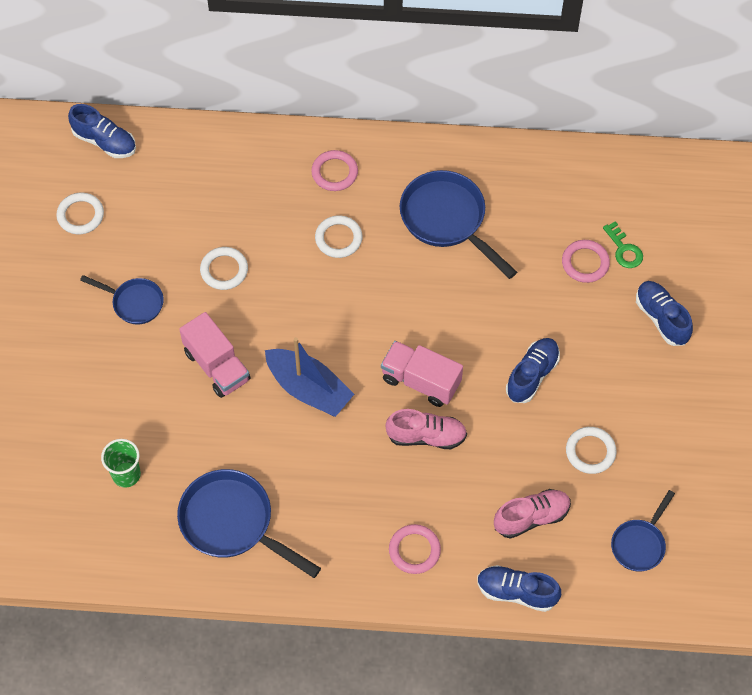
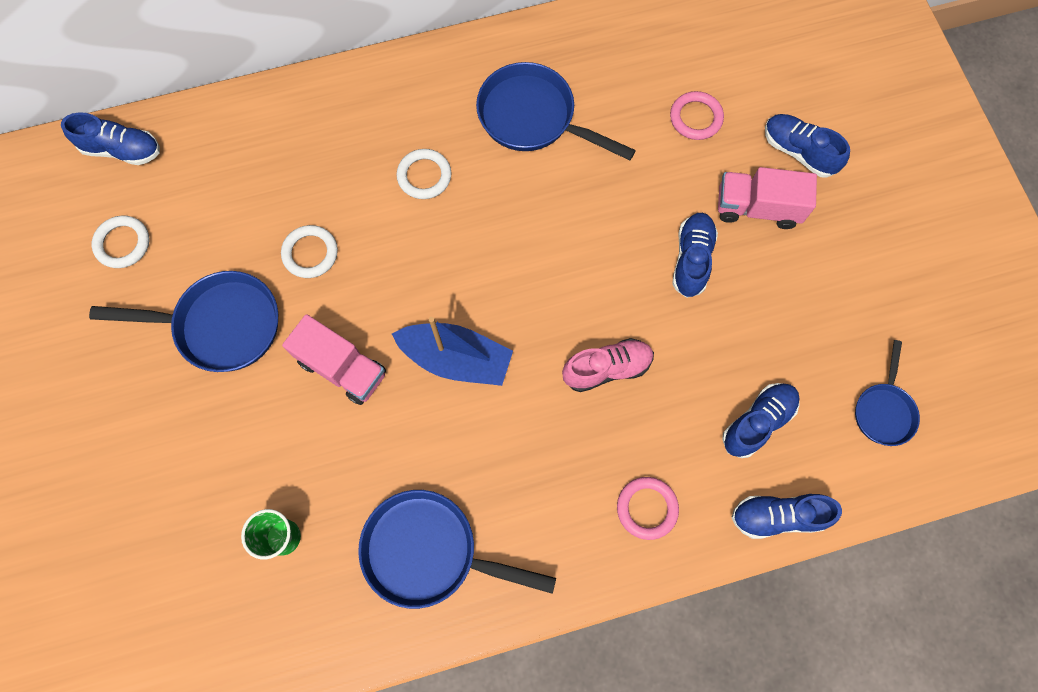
camera: 20 degrees left, 10 degrees up
blue pan [80,275,164,325] -> blue pan [89,271,278,372], size x1.72
pink ring [311,150,358,191] -> none
pink truck [381,341,463,407] -> pink truck moved to [718,167,817,229]
pink shoe [494,489,571,539] -> blue shoe [722,383,800,458]
white ring [566,427,617,474] -> none
green key [603,221,643,268] -> none

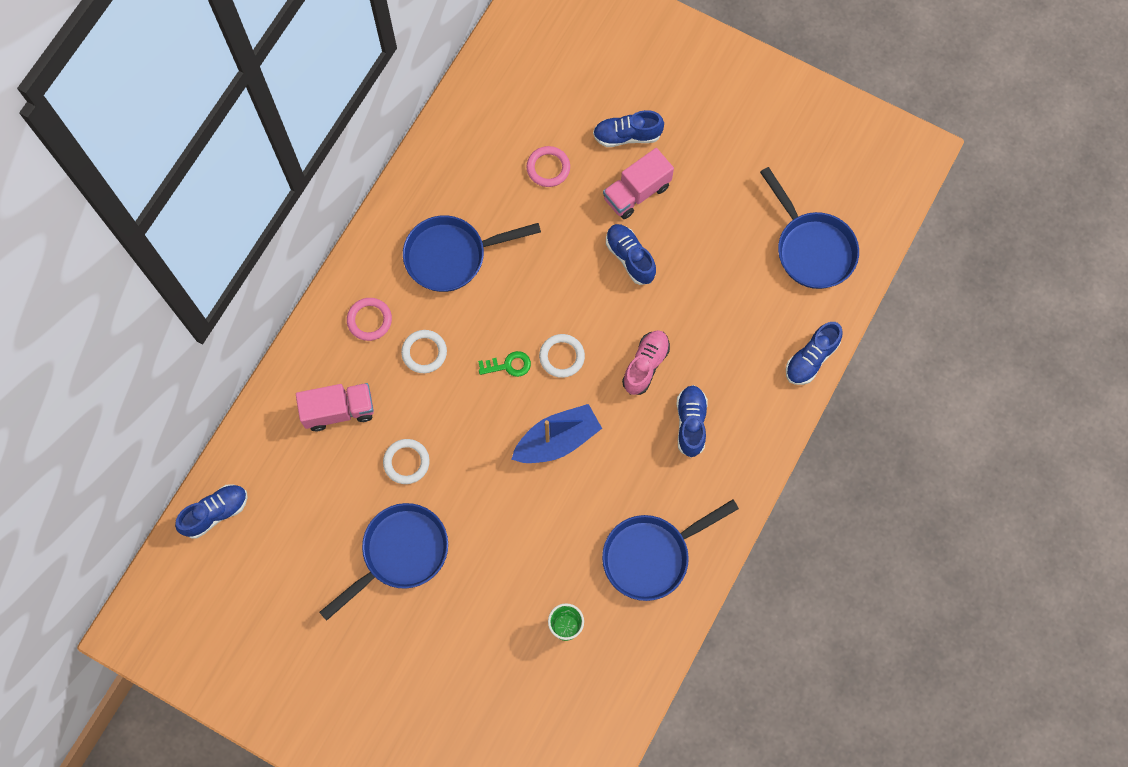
camera: 45 degrees left, 0 degrees up
white ring [92,216,149,268] -> white ring moved to [539,334,585,378]
pink truck [282,314,386,405] -> pink truck moved to [296,383,374,431]
pink ring [617,477,679,540] -> pink ring moved to [347,298,392,341]
blue shoe [722,383,800,458] -> blue shoe moved to [676,385,708,458]
blue pan [855,340,920,446] -> blue pan [760,167,859,289], size x1.72
none -> green key [478,351,531,377]

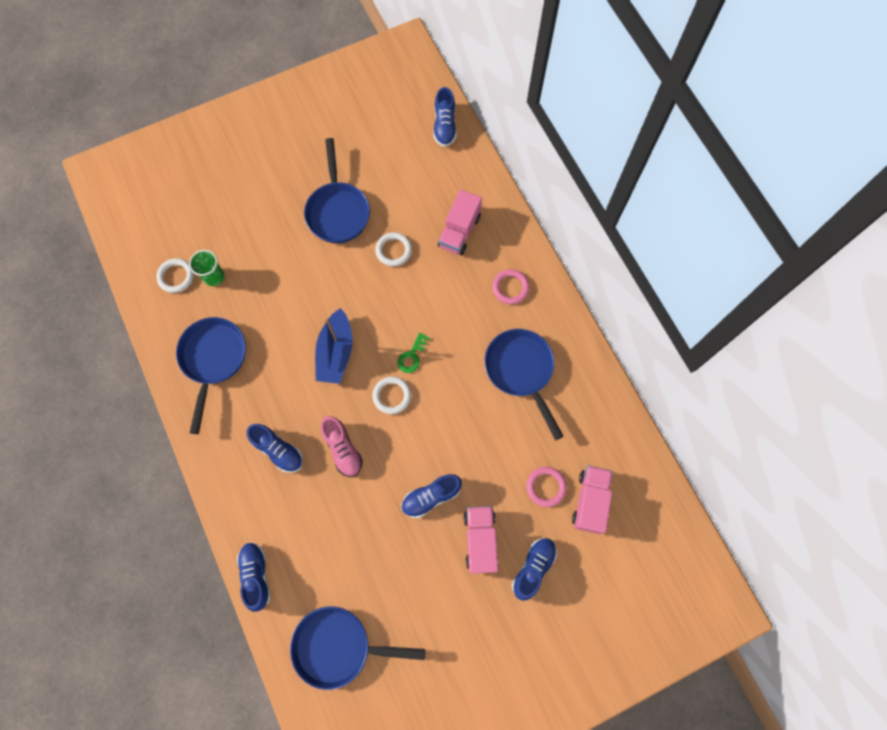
camera: 125 degrees right, 0 degrees up
white ring [401,330,447,373] -> white ring moved to [156,258,194,293]
blue pan [403,215,541,292] -> blue pan turned 45 degrees counterclockwise [484,329,564,440]
blue shoe [606,224,656,285] -> blue shoe turned 150 degrees clockwise [401,474,462,518]
none -> pink truck [572,465,613,534]

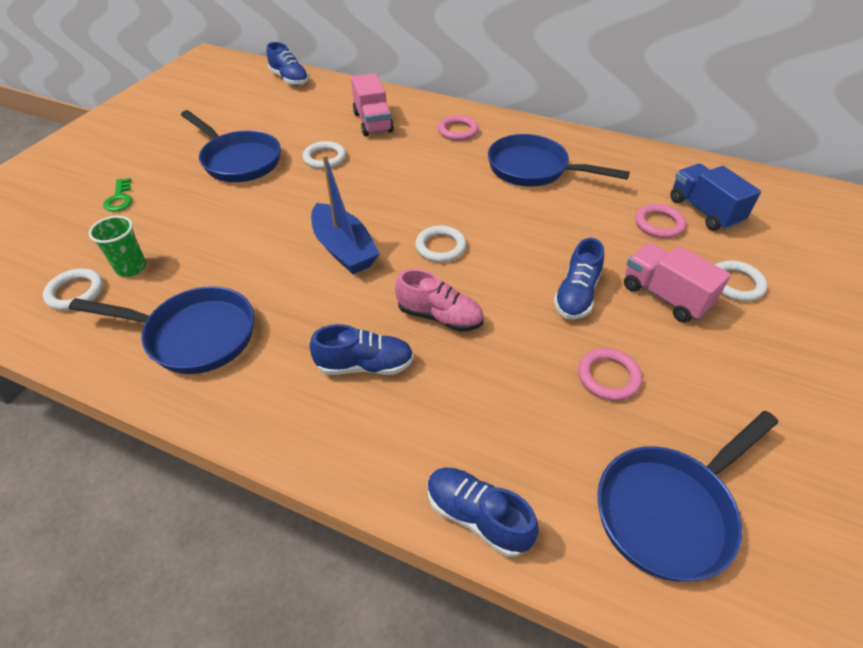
camera: 40 degrees left, 25 degrees down
blue pan [176,317,246,434] -> blue pan turned 135 degrees clockwise [69,286,254,374]
green key [397,333,429,373] -> green key moved to [103,178,132,212]
blue shoe [512,538,557,601] -> white ring [716,261,768,302]
pink truck [572,465,613,534] -> blue truck [670,164,761,231]
none -> pink ring [578,348,642,401]

